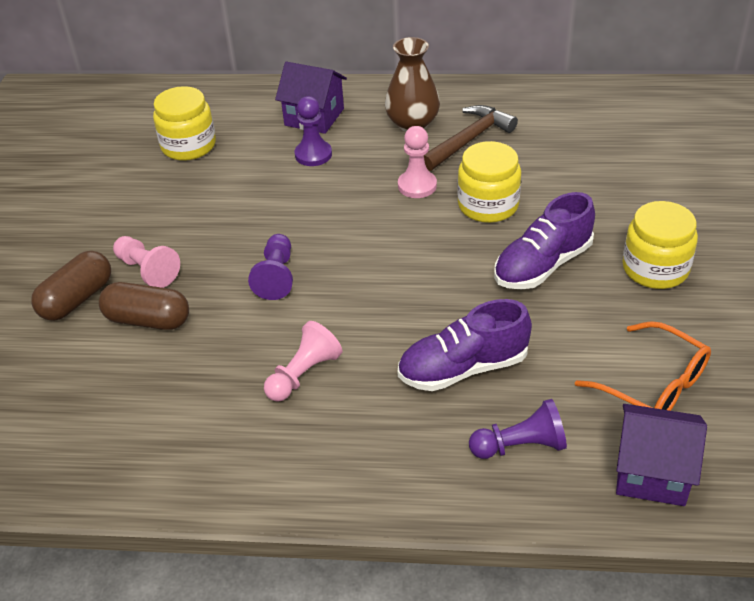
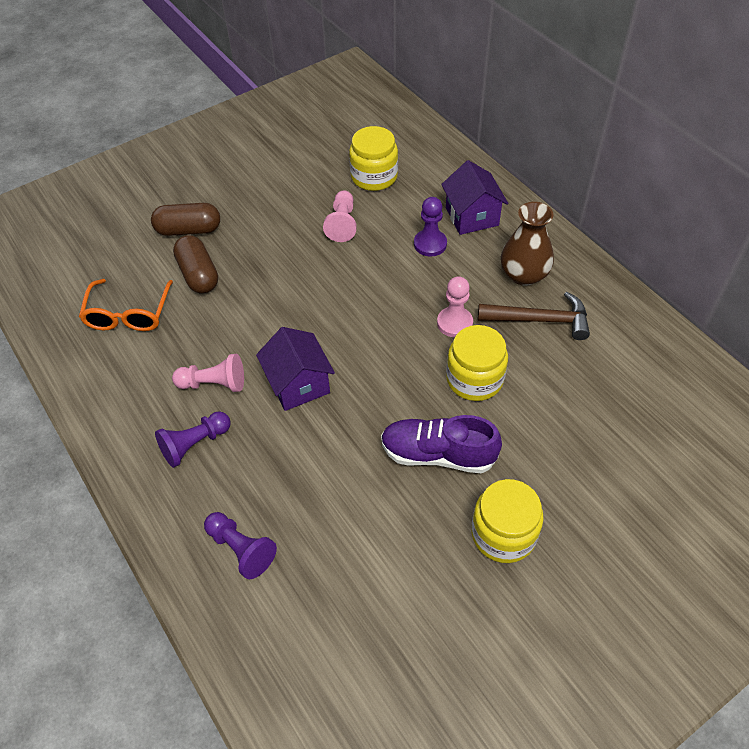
camera: 50 degrees right, 10 degrees up
pink pawn [113,236,180,288] -> pink pawn moved to [323,190,357,242]
purple pawn [248,234,293,300] -> purple pawn moved to [155,411,231,468]
purple shoe [397,299,532,391] -> none
orange glasses [575,321,711,411] -> orange glasses moved to [79,279,173,331]
purple house [616,404,707,506] -> purple house moved to [256,327,335,411]

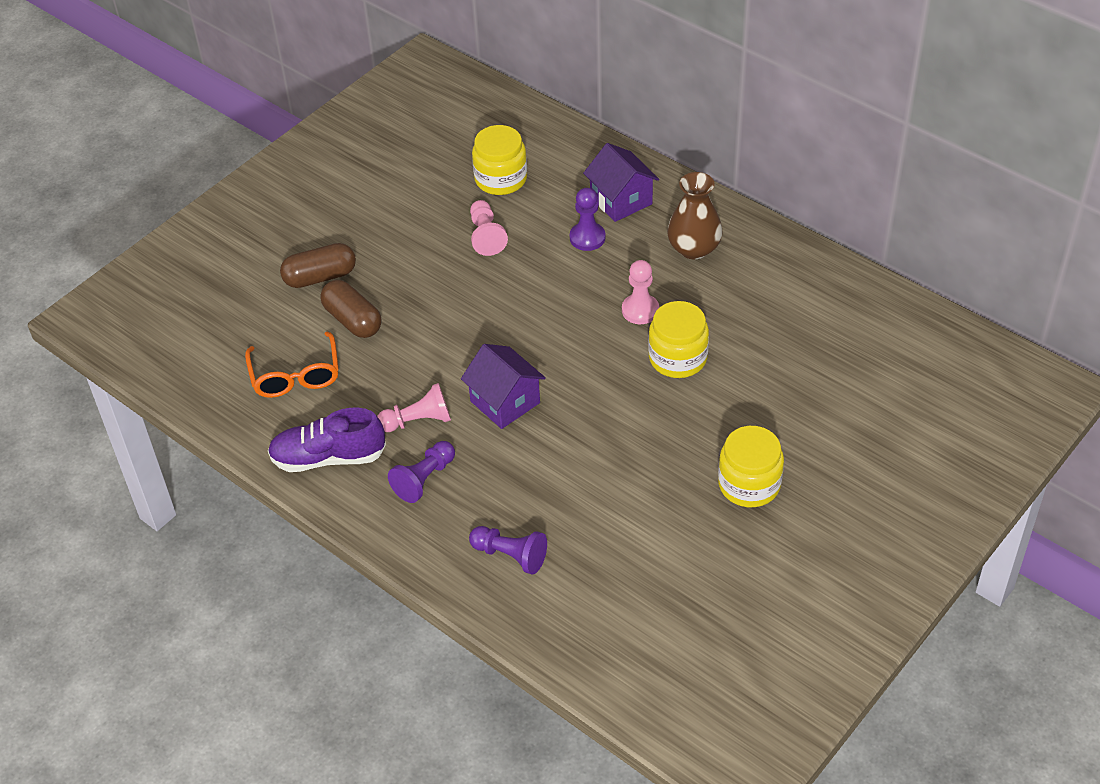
camera: 15 degrees left, 5 degrees down
purple shoe [381,415,502,473] -> purple shoe moved to [268,408,386,472]
brown hammer [478,292,590,340] -> none

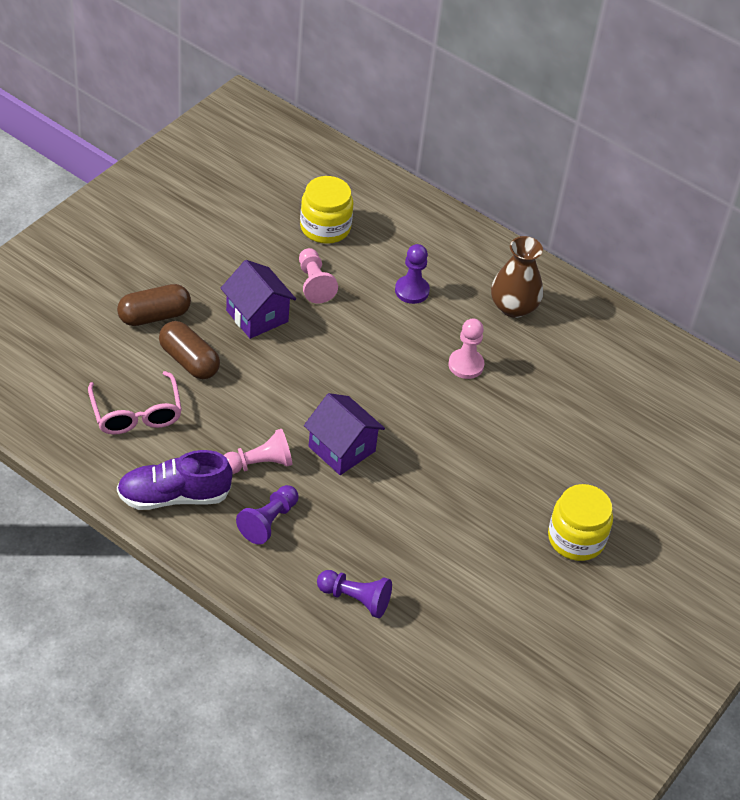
camera: 10 degrees left, 0 degrees up
orange glasses [245,331,339,398] -> pink glasses [88,371,182,434]
purple house [583,143,659,222] -> purple house moved to [221,260,296,339]
yellow jar [648,301,709,378] -> none

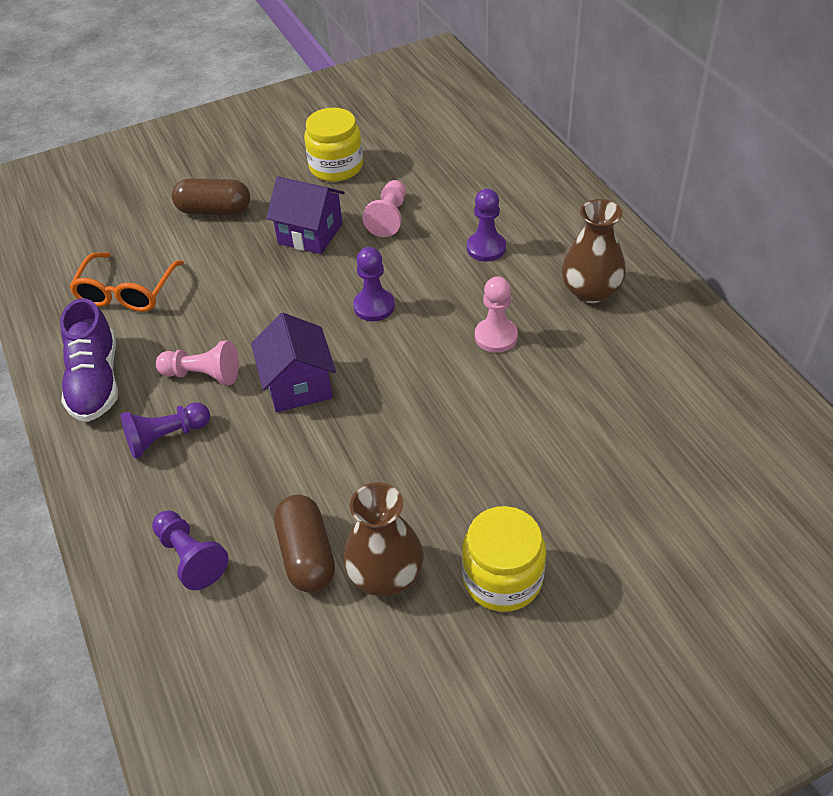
camera: 35 degrees right, 0 degrees up
pink glasses [88,371,182,434] -> orange glasses [69,252,184,312]
purple shoe [117,450,233,510] -> purple shoe turned 120 degrees counterclockwise [60,298,118,422]
brown capsule [159,321,220,379] -> brown capsule moved to [274,495,335,593]
purple house [221,260,296,339] -> purple house turned 60 degrees counterclockwise [266,177,345,254]
yellow jar [300,176,354,244] -> yellow jar moved to [304,108,363,182]
none -> brown vase [343,482,424,596]
none -> purple pawn [353,247,395,321]

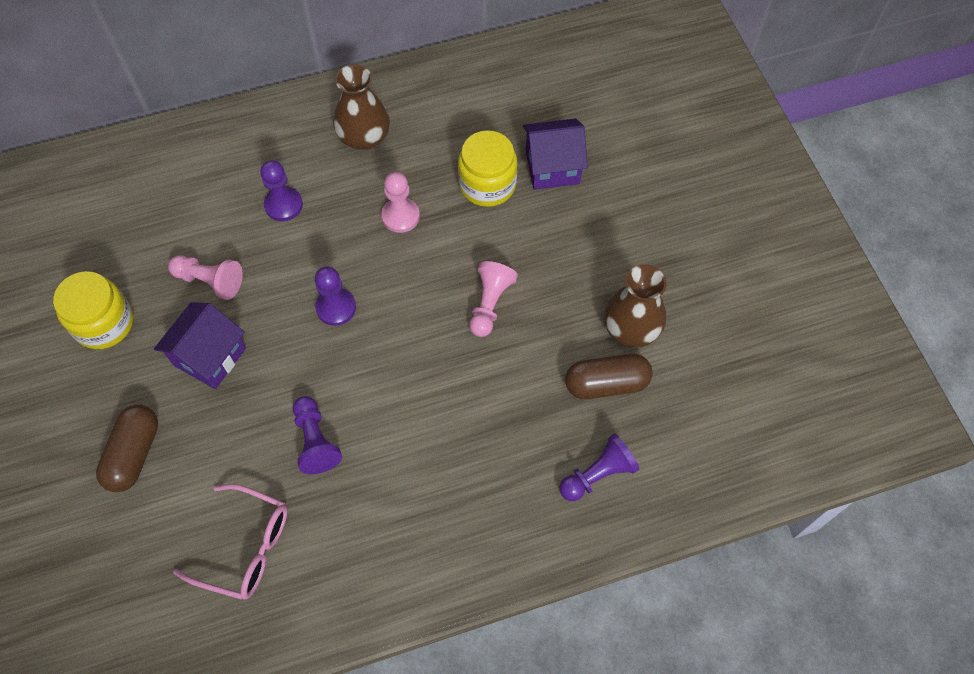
camera: 85 degrees left, 15 degrees up
purple shoe [60,298,118,422] -> none
orange glasses [69,252,184,312] -> pink glasses [173,484,288,600]
purple pawn [120,402,210,459] -> purple pawn moved to [293,396,342,474]
pink pawn [156,341,239,385] -> pink pawn moved to [469,261,518,337]
purple house [251,313,336,412] -> purple house moved to [523,118,588,190]
yellow jar [462,506,546,612] -> yellow jar moved to [458,130,518,207]

